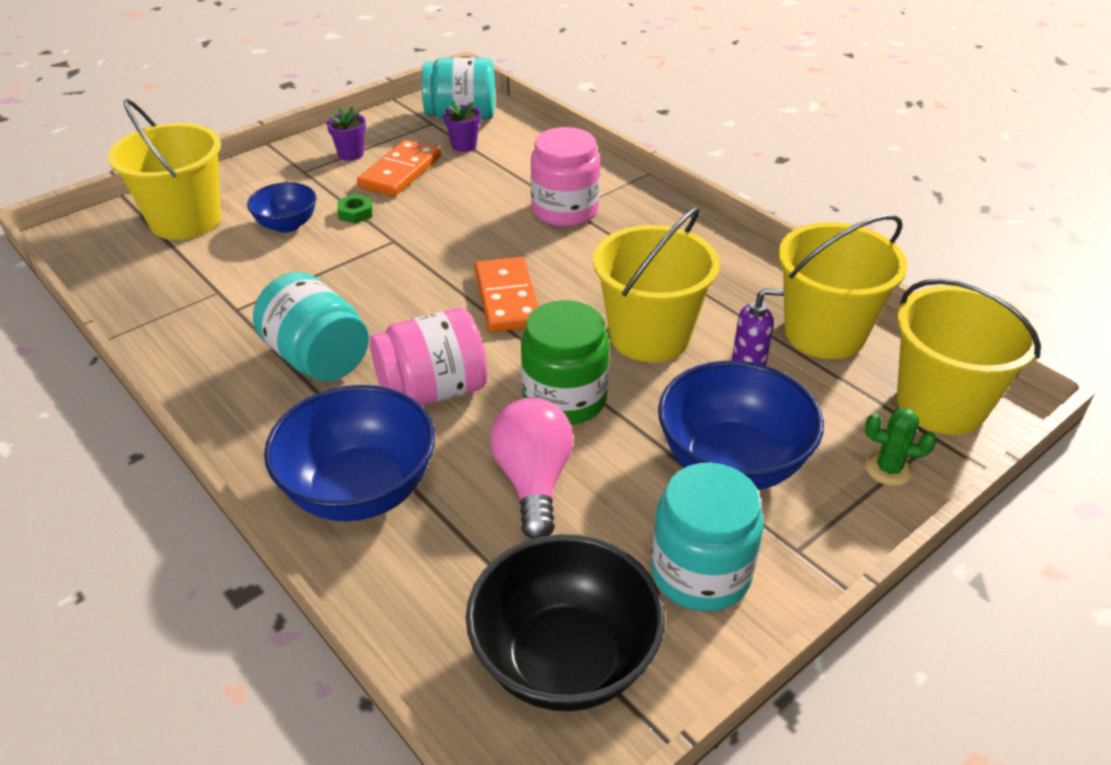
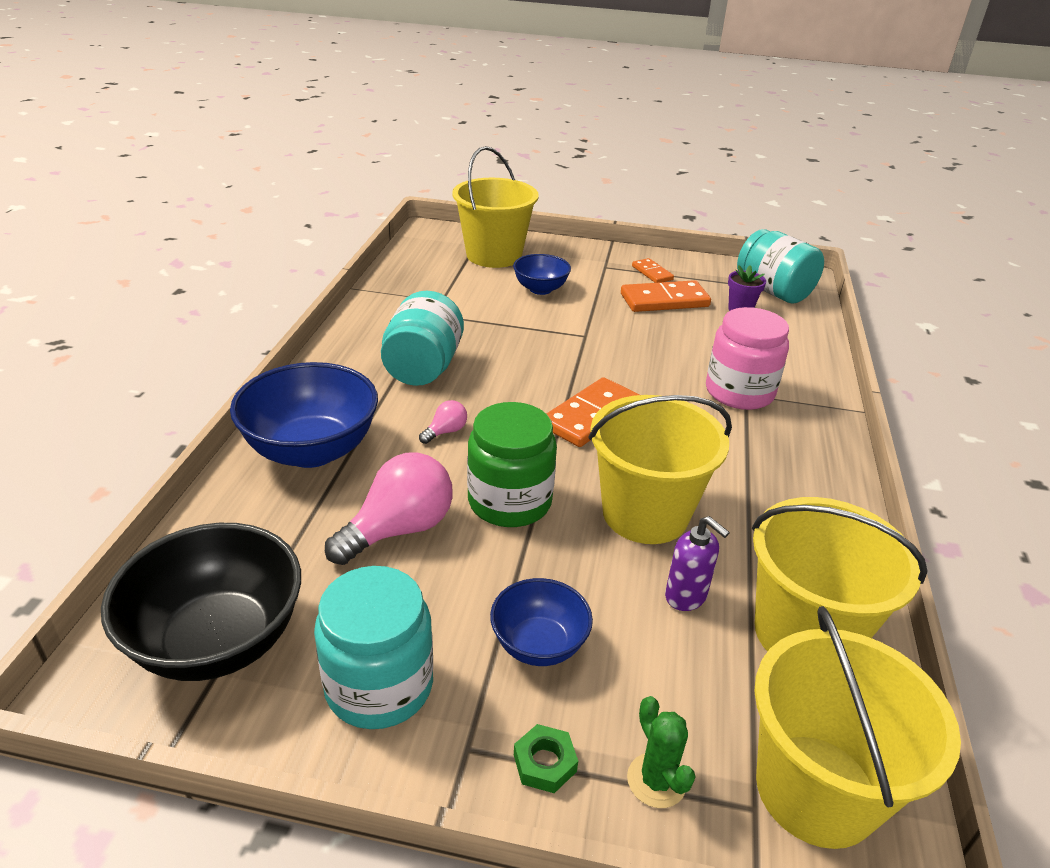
camera: 50 degrees right, 5 degrees down
purple flower pot [327,106,366,161] -> orange domino [632,258,674,283]
green nut [337,194,373,224] -> green nut moved to [514,724,578,793]
pink jar [370,308,488,406] -> pink light bulb [419,400,467,444]
blue bowl [658,361,824,490] -> blue bowl [490,578,593,666], size x0.56

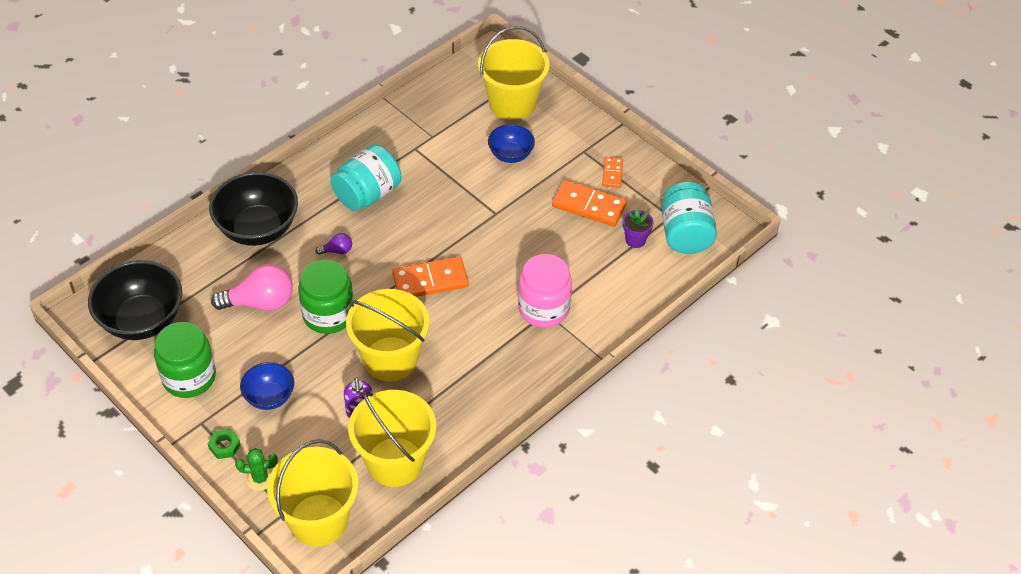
camera: 35 degrees right, 15 degrees up
blue bowl [230,362,378,468] -> black bowl [209,172,298,246]
turquoise jar [314,566,433,729] -> green jar [154,322,216,398]
pink light bulb [419,400,467,444] -> purple light bulb [315,233,352,255]
green cactus [627,696,696,808] -> green cactus turned 75 degrees clockwise [235,448,278,491]

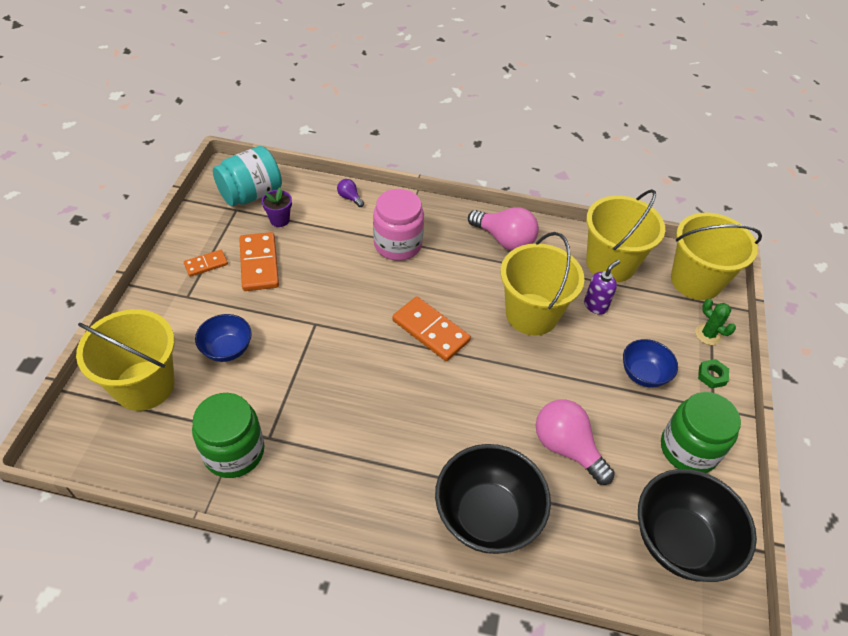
camera: 125 degrees left, 0 degrees up
green jar [298,260,354,334] -> green jar moved to [192,393,264,478]
purple light bulb [315,233,352,255] -> purple light bulb moved to [337,179,364,207]
turquoise jar [330,144,401,211] -> none
none -> pink light bulb [468,207,539,251]

